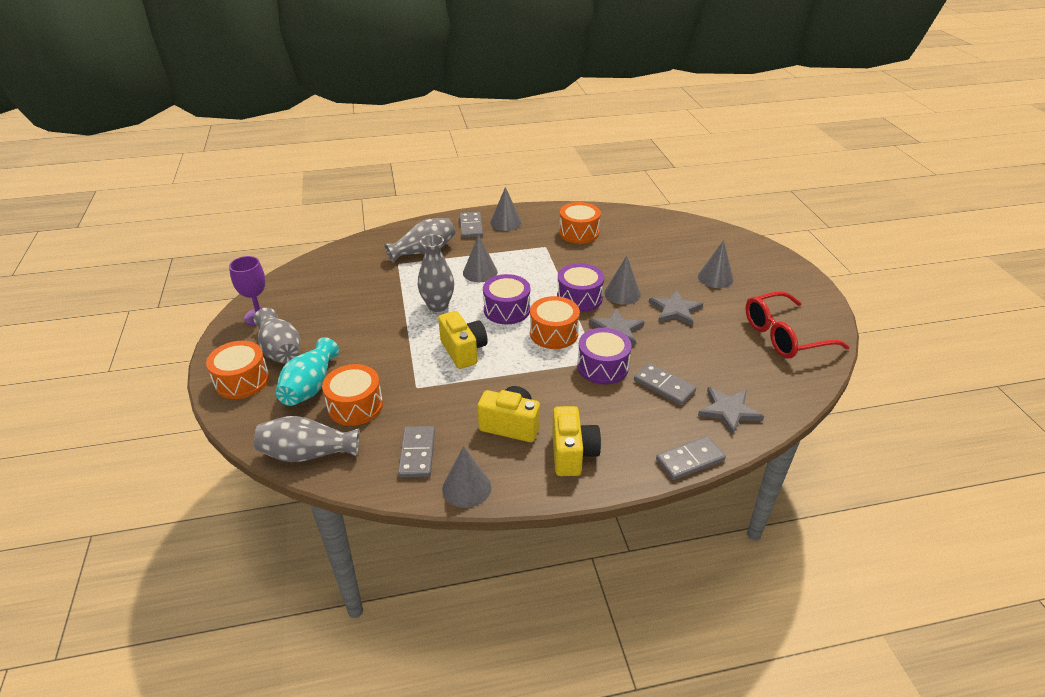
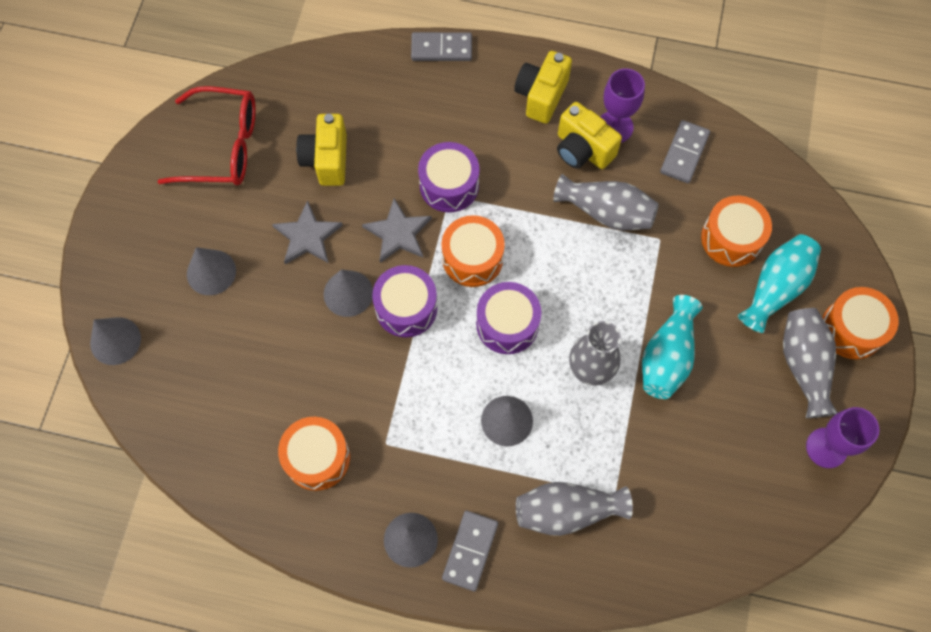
camera: 155 degrees left, 30 degrees up
grey vase [254,416,360,462] -> grey vase moved to [553,174,659,230]
yellow camera [438,311,488,369] -> yellow camera moved to [296,114,347,186]
grey cone [442,446,491,508] -> grey cone moved to [90,317,141,365]
grey domino [634,363,696,405] -> none
grey star [698,387,764,435] -> none
none -> purple goblet [601,68,645,143]
none -> turquoise vase [642,295,703,399]

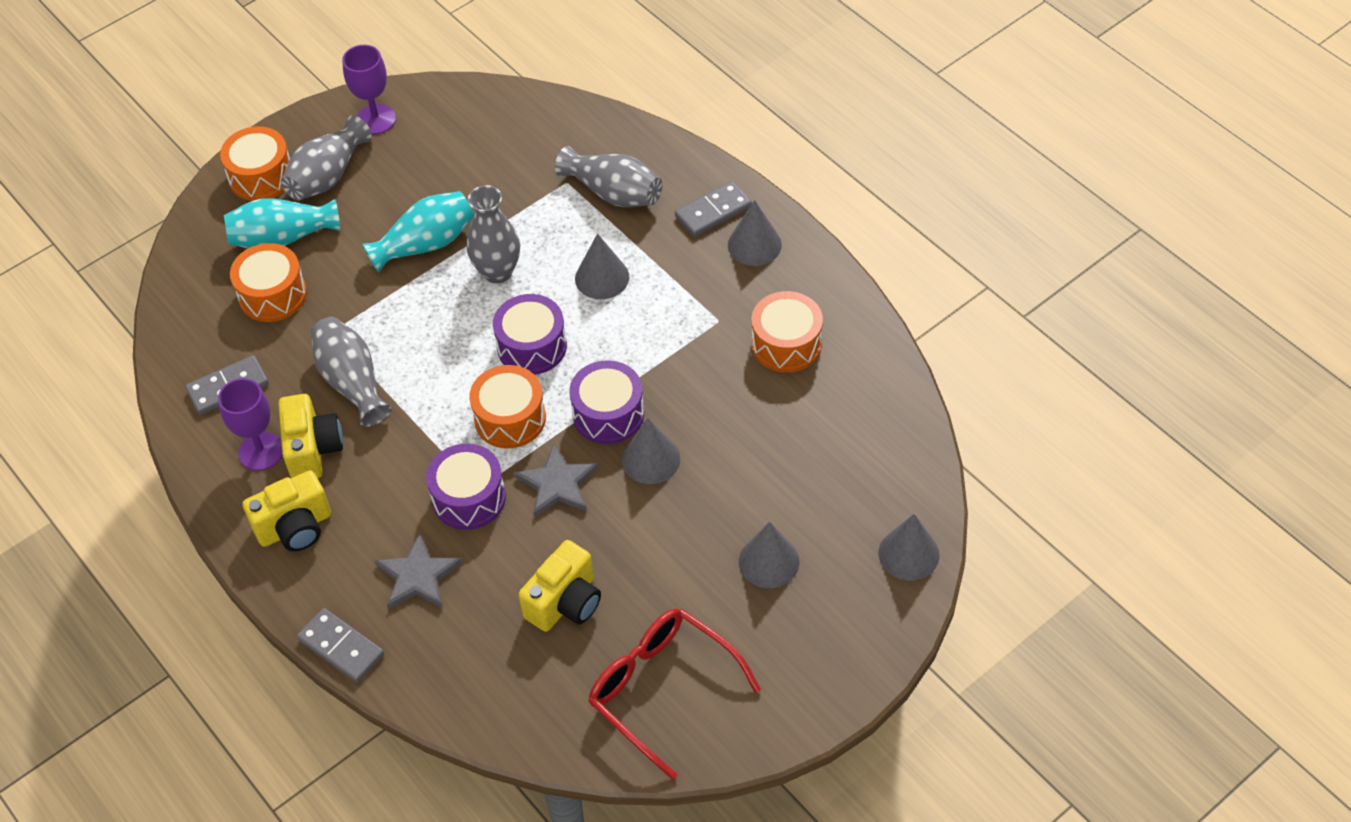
camera: 140 degrees left, 15 degrees down
grey star [272,201,343,264] -> grey star moved to [375,533,462,610]

